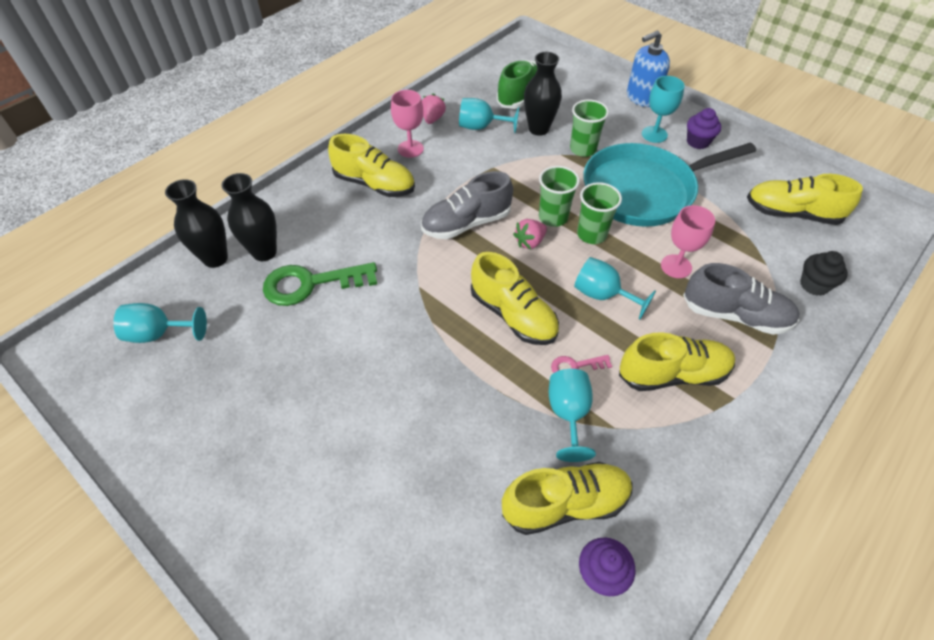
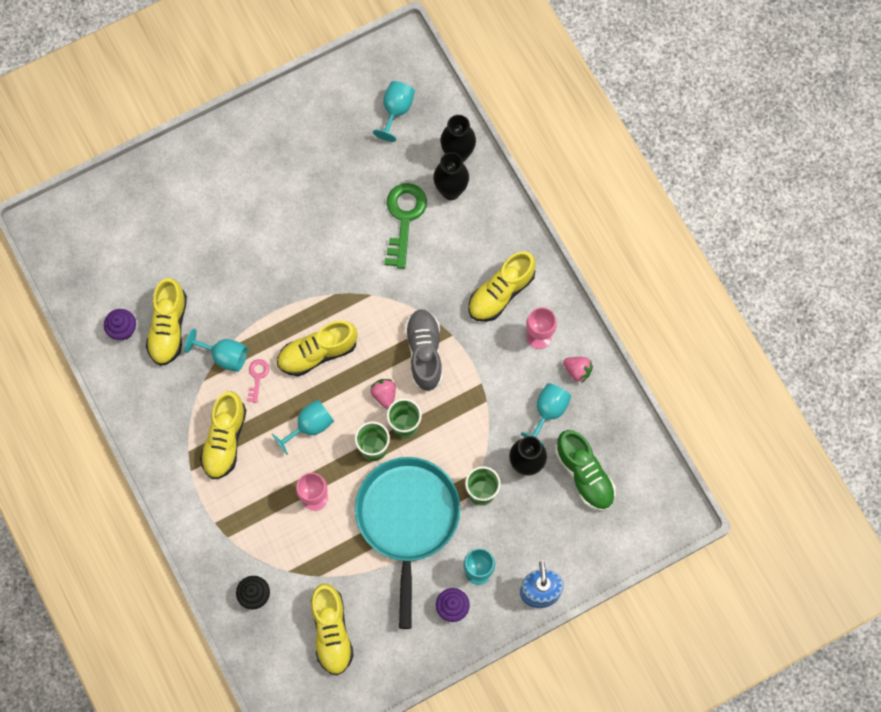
camera: 110 degrees right, 20 degrees up
grey shoe [683,263,800,335] -> none
yellow shoe [747,174,863,225] -> yellow shoe turned 135 degrees clockwise [311,584,354,676]

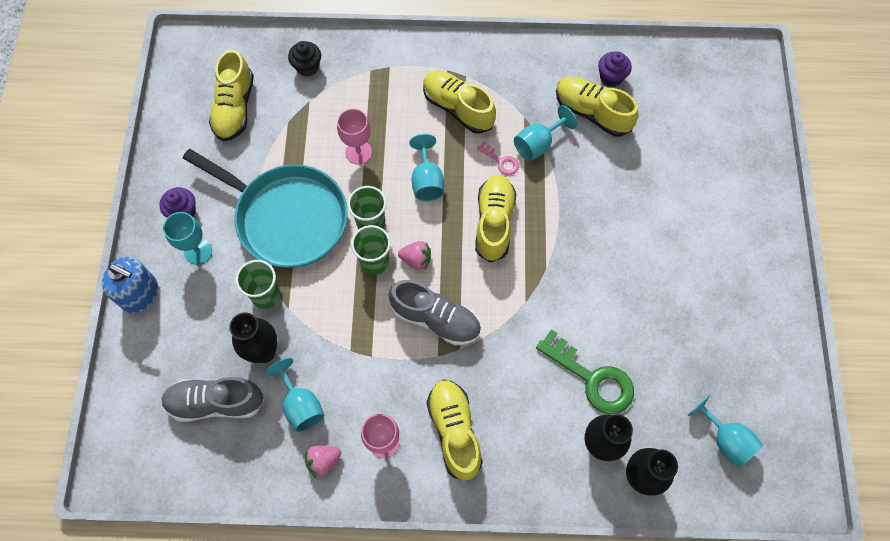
camera: 120 degrees right, 5 degrees down
yellow shoe [311,584,354,676] -> yellow shoe turned 105 degrees counterclockwise [209,49,254,142]
green shoe [555,430,616,511] -> grey shoe [161,377,264,422]

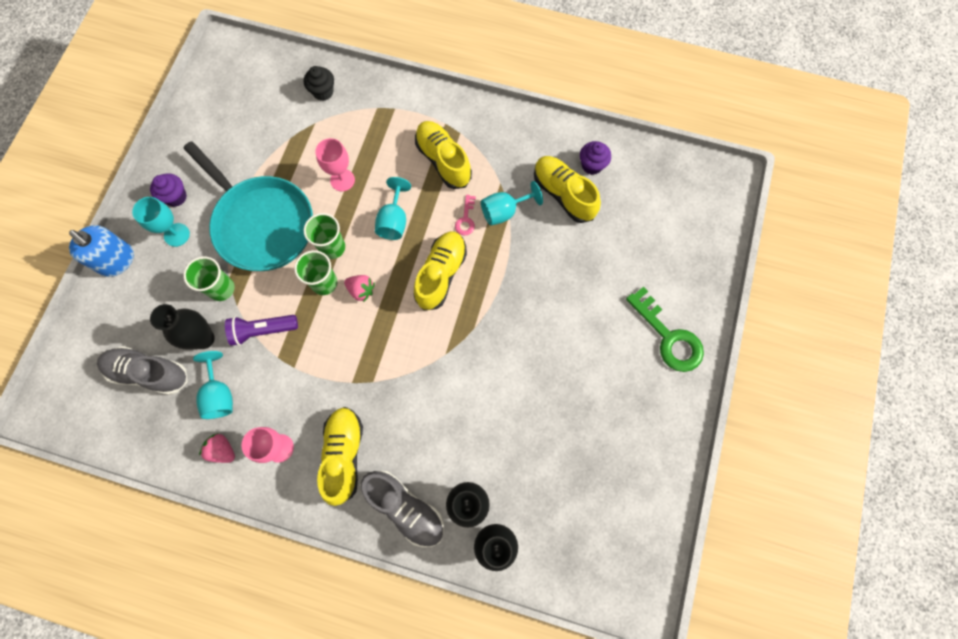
camera: 15 degrees right, 5 degrees up
yellow shoe [209,49,254,142] -> none
pink strawberry [305,446,341,478] -> pink strawberry turned 45 degrees clockwise [199,433,235,463]
grey shoe [389,280,481,345] -> grey shoe moved to [361,471,444,547]
pink key [477,141,519,175] -> pink key turned 45 degrees clockwise [455,195,476,235]
green key [536,329,634,414] -> green key moved to [626,286,704,372]
turquoise goblet [688,394,763,467] -> none
none -> purple flashlight [225,315,298,346]

